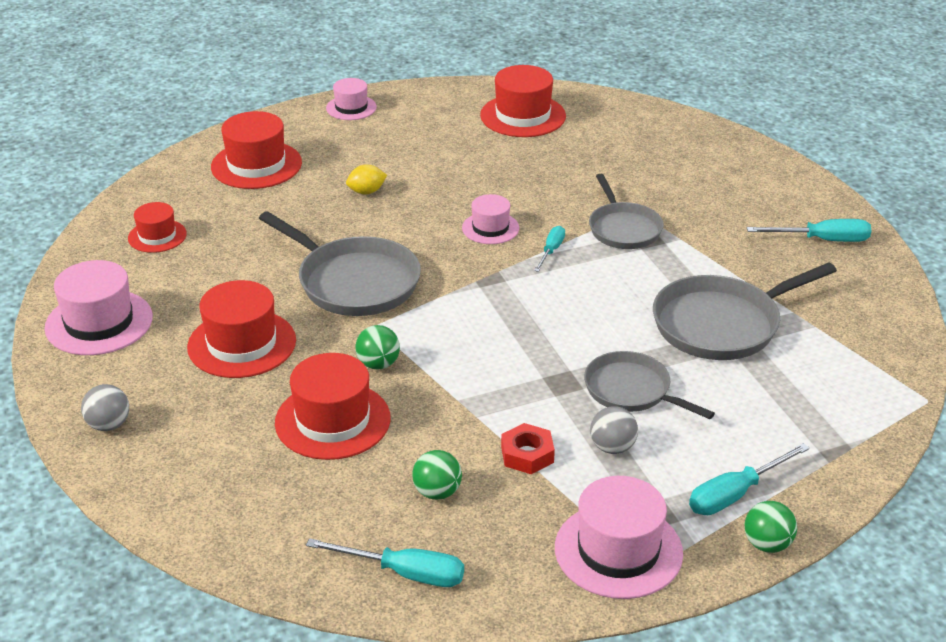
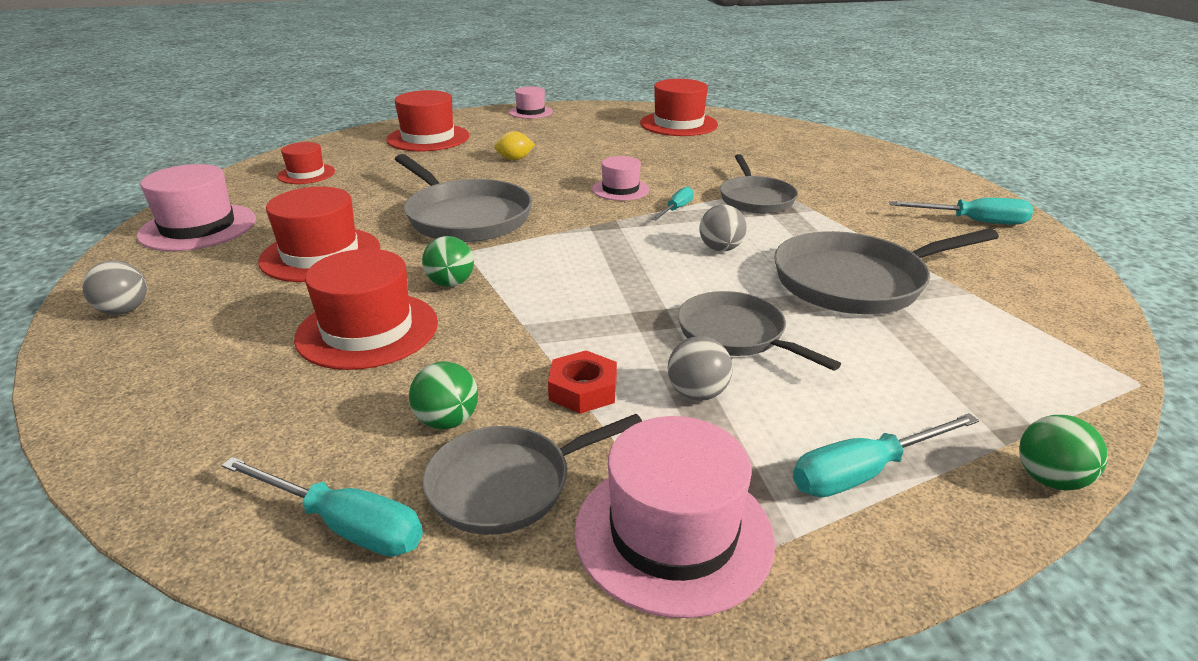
camera: 10 degrees right, 5 degrees down
green ball [745,501,797,553] -> green ball moved to [1019,415,1108,491]
none -> grey pan [423,414,642,535]
none -> grey ball [699,205,747,252]

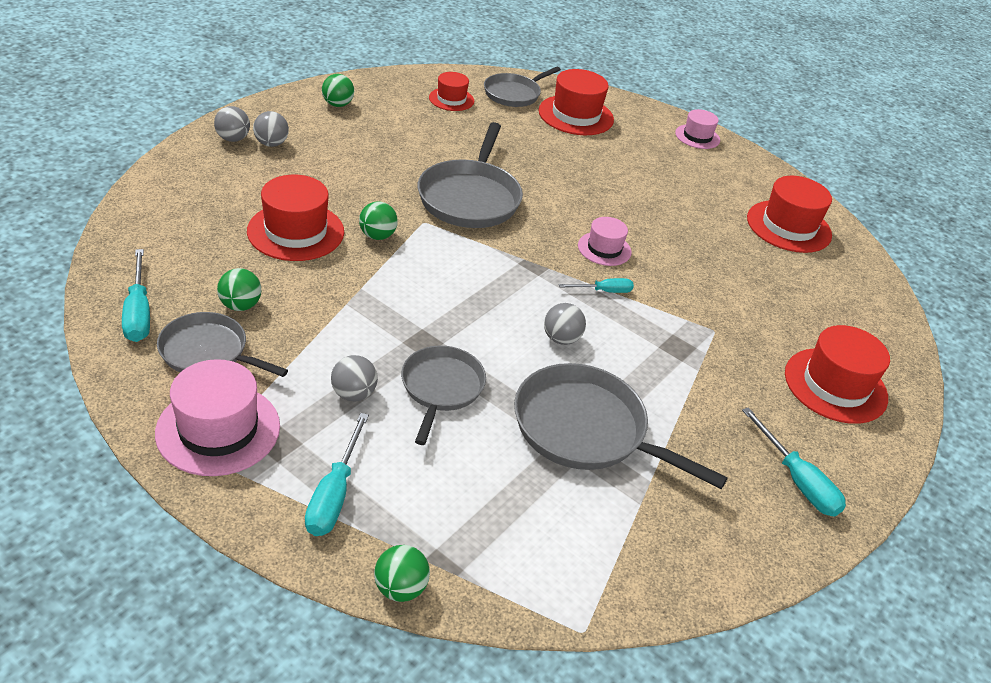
camera: 45 degrees right, 10 degrees up
pink hat [137,164,256,251] -> green ball [322,74,354,107]
red hat [258,187,380,282] -> red hat moved to [785,325,890,424]
yellow lemon [494,131,535,160] -> none
red nut [548,350,617,414] -> none
grey pan [720,154,798,214] -> grey pan moved to [484,67,561,107]
turquoise screwdriver [793,413,979,497] -> turquoise screwdriver turned 105 degrees counterclockwise [305,413,369,536]
none -> grey ball [253,111,289,147]

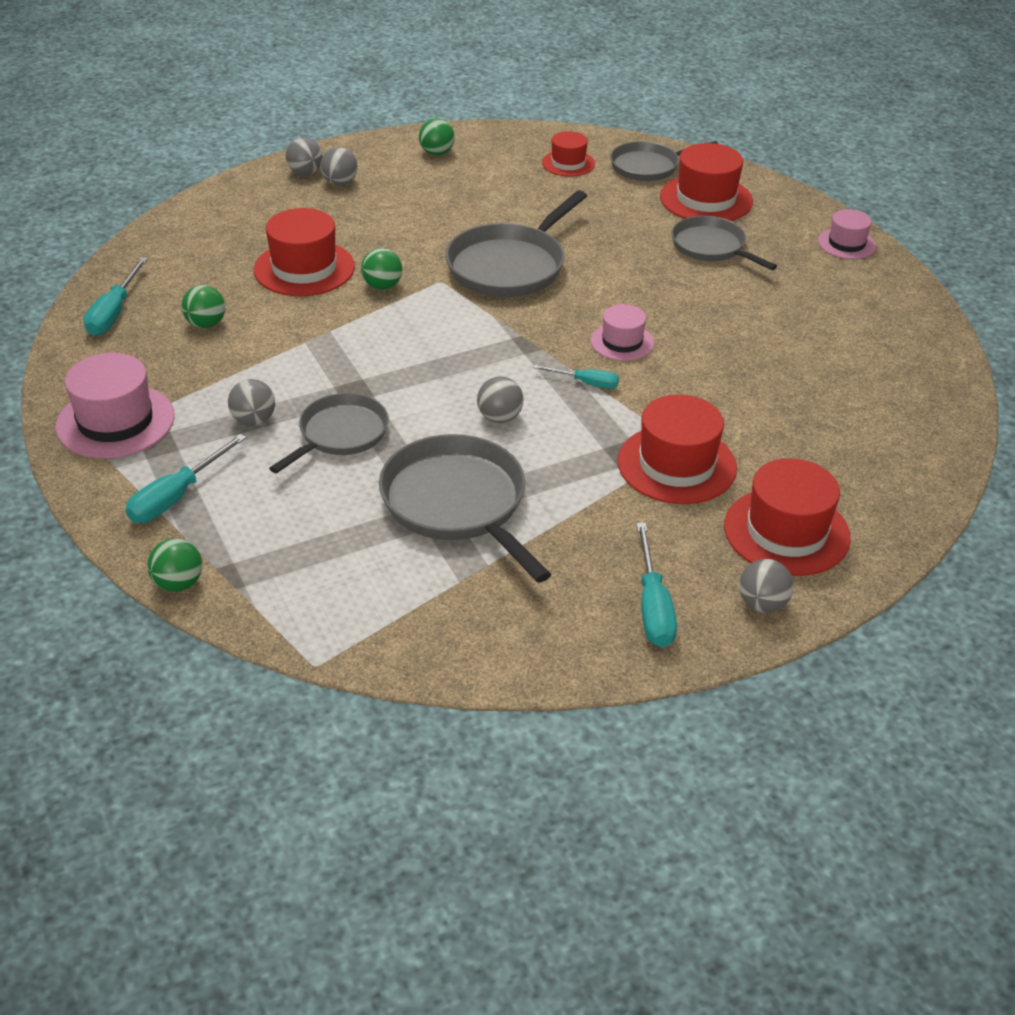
camera: 30 degrees right, 0 degrees up
grey pan [157,312,288,377] -> grey pan moved to [671,216,777,270]
red hat [747,176,832,253] -> red hat moved to [618,394,737,504]
none -> grey ball [739,559,794,613]

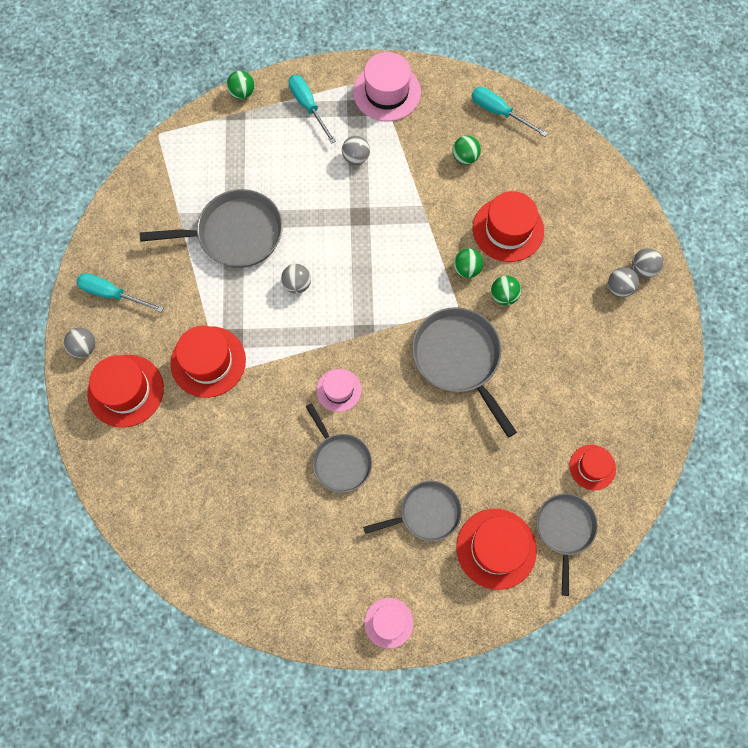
camera: 115 degrees right, 30 degrees up
grey pan [269,393,389,473] -> grey pan moved to [306,403,372,493]
green ball [419,118,455,156] -> green ball moved to [491,275,521,305]
turquoise screwdriver [533,364,619,389] -> none

